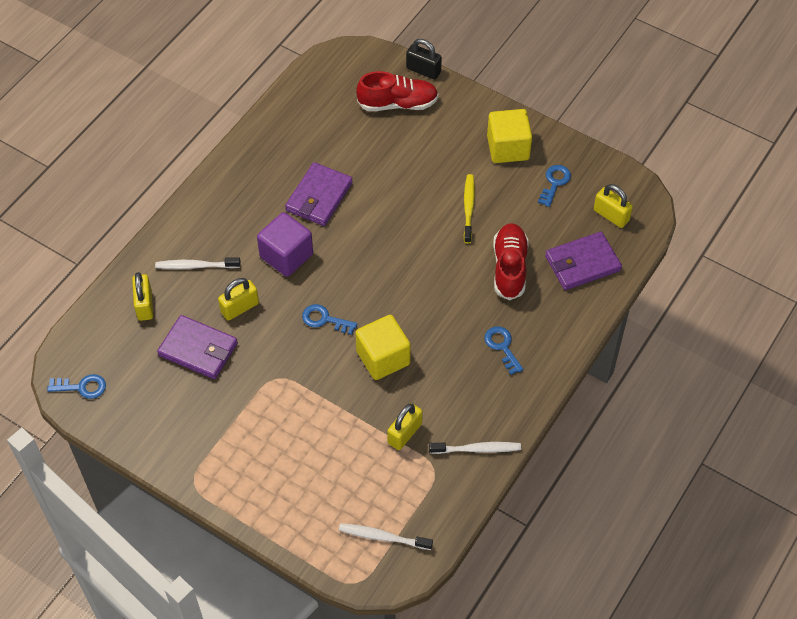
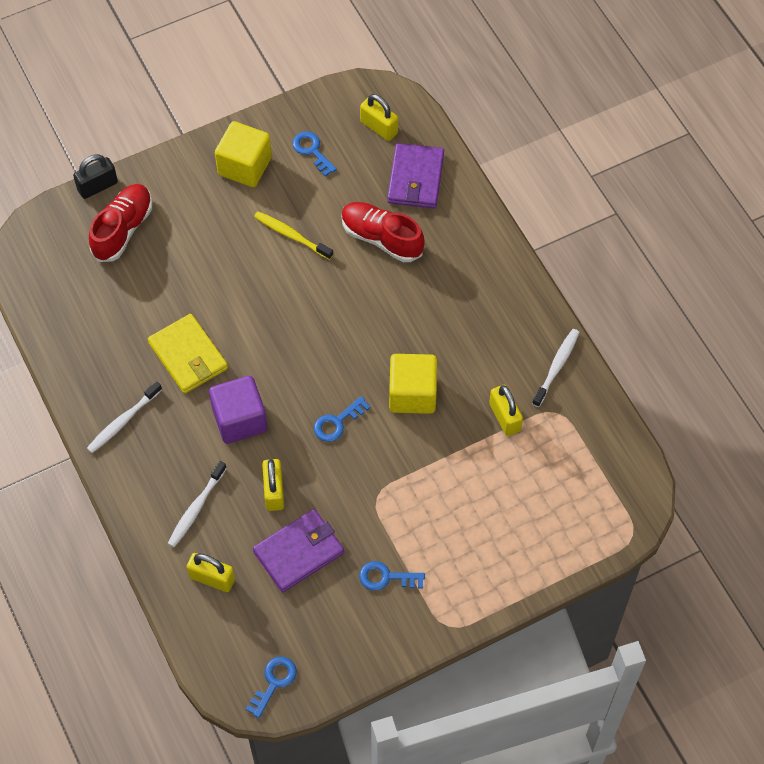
camera: 60 degrees left, 5 degrees up
purple wallet [285,162,353,226] -> yellow wallet [148,314,228,394]
white toothbrush [339,523,433,550] -> white toothbrush moved to [87,381,162,453]
blue key [484,327,523,375] -> blue key moved to [359,561,425,591]
yellow padlock [594,184,633,228] -> yellow padlock turned 60 degrees clockwise [360,94,398,141]

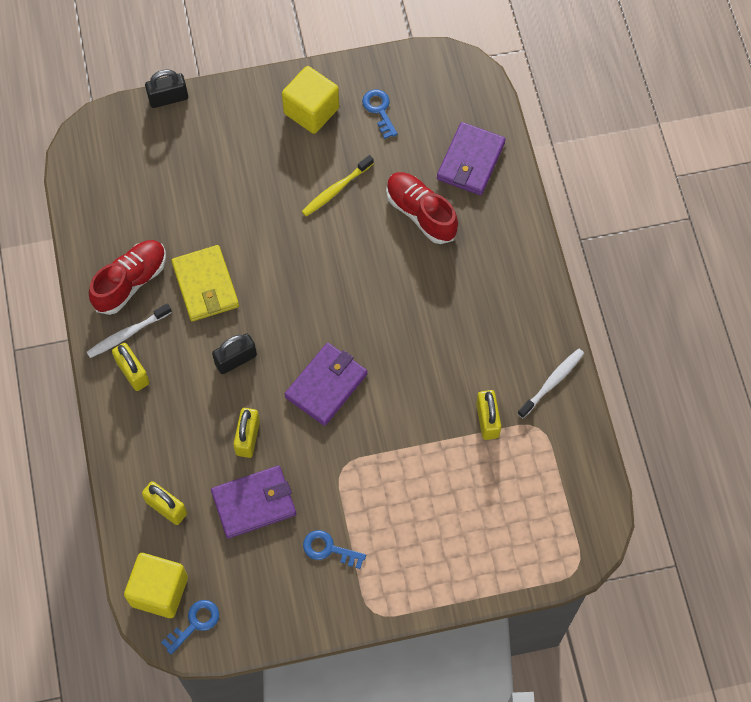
camera: 15 degrees right, 5 degrees up
red shoe [89,184,152,262] -> red shoe moved to [89,240,166,315]
white toothbrush [167,461,227,547] -> none
purple cube [209,376,267,444] -> black padlock [212,333,257,374]
yellow toothbrush [254,211,333,260] -> yellow toothbrush turned 90 degrees counterclockwise [302,155,374,216]
blue key [314,396,370,442] -> purple wallet [285,343,367,426]
yellow padlock [360,94,398,141] -> yellow padlock moved to [112,343,149,391]
yellow cube [389,354,437,414] -> yellow cube moved to [124,553,188,618]

